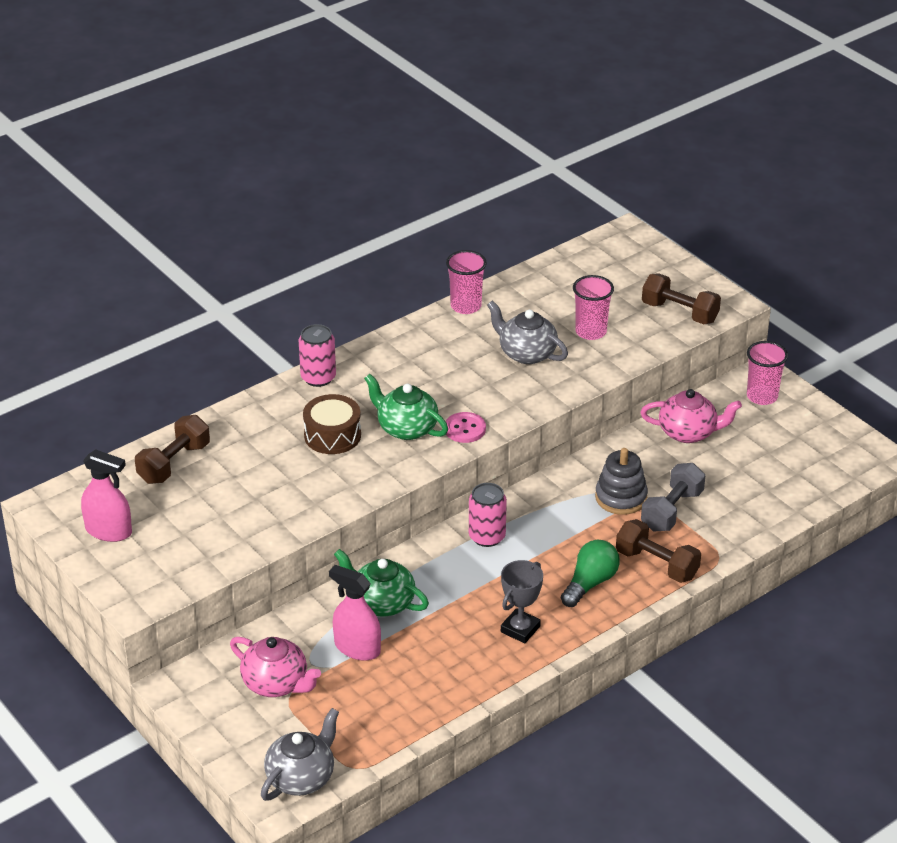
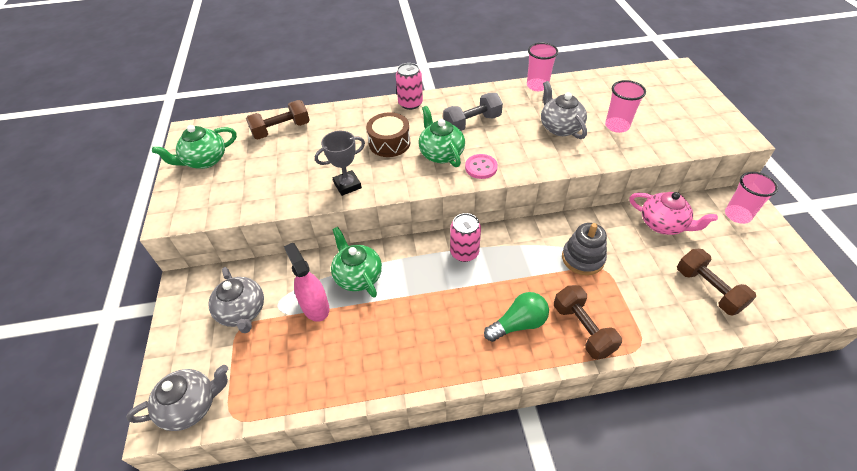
camera: 30 degrees right, 10 degrees up
pink spray bottle [81,449,132,542] -> green teapot [152,125,237,169]
pink teapot [230,637,321,697] -> grey teapot [208,267,264,333]
grey trophy [501,560,543,643] -> grey trophy moved to [315,131,365,196]
grey dumbbell [641,463,705,531] -> grey dumbbell moved to [443,93,503,131]
brown dumbbell [642,273,721,324] -> brown dumbbell moved to [677,249,756,315]

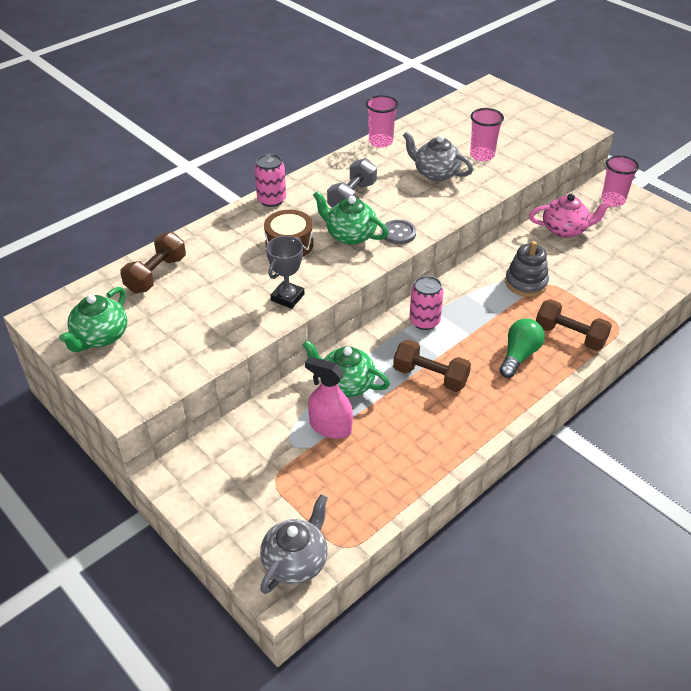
camera: 35 degrees left, 5 degrees down
grey teapot [208,267,264,333] -> none
pink button [465,154,498,179] -> grey button [382,220,416,244]
brown dumbbell [677,249,756,315] -> brown dumbbell moved to [393,340,471,392]

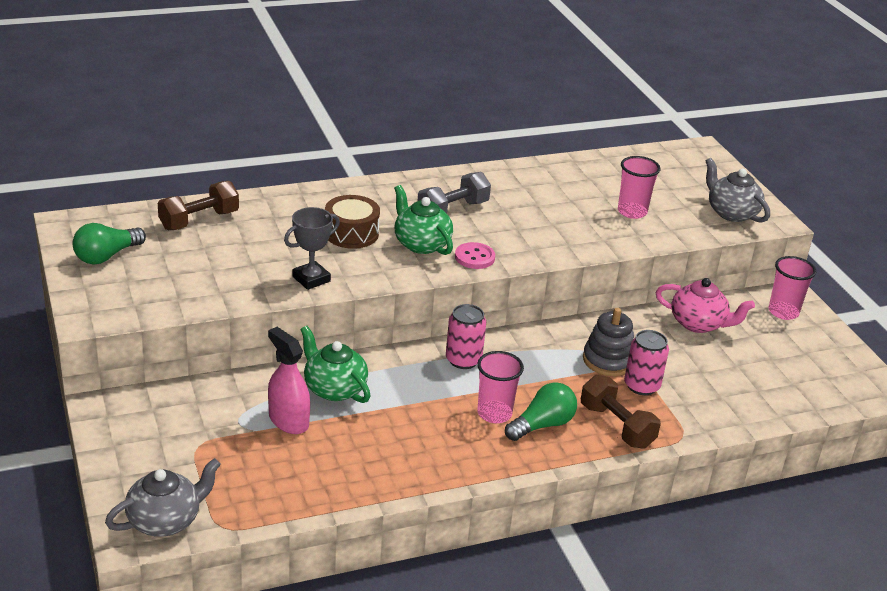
camera: 20 degrees right, 10 degrees down
green teapot [59,287,127,352] -> green light bulb [72,223,146,265]
pink can [254,154,286,207] -> pink can moved to [624,330,669,395]
pink cup [366,95,398,148] -> pink cup moved to [477,351,524,423]
grey button [382,220,416,244] -> pink button [455,242,495,269]
brown dumbbell [393,340,471,392] -> none
grey teapot [403,132,473,181] -> grey teapot moved to [706,158,770,223]

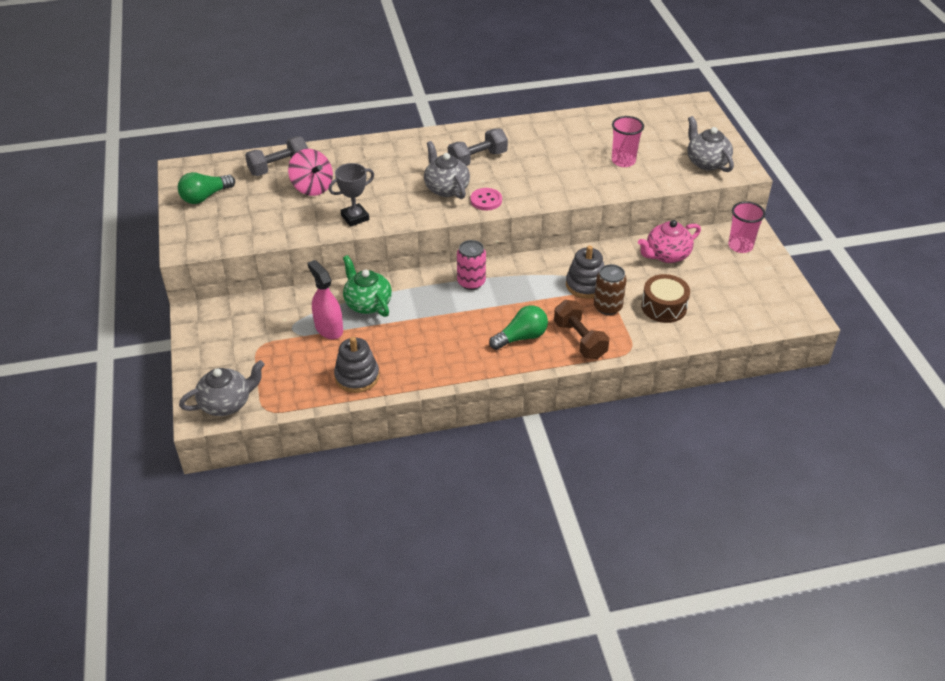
camera: 10 degrees right, 10 degrees up
brown dumbbell [158,181,239,230] -> grey dumbbell [245,136,308,176]
brown drum [325,195,380,249] -> brown drum moved to [641,274,690,323]
green teapot [394,185,453,255] -> grey teapot [424,141,470,199]
pink cup [477,351,524,423] -> none
pink can [624,330,669,395] -> brown can [594,264,627,315]
pink teapot [656,278,755,333] -> pink teapot turned 120 degrees clockwise [638,220,701,263]
none -> pink spinning top [288,149,333,196]
none -> grey stacking toy [334,337,379,393]

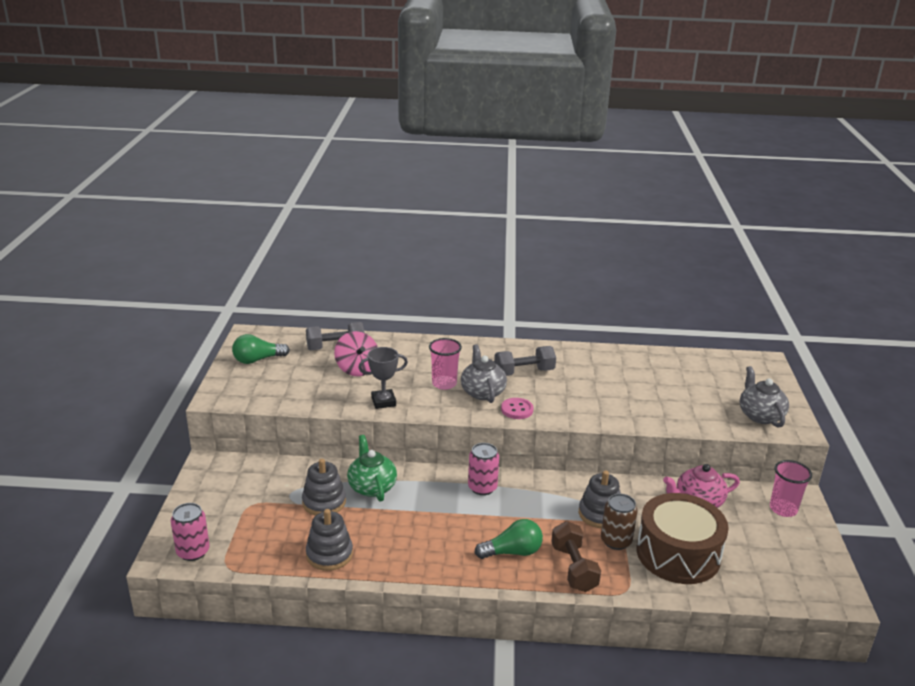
camera: 15 degrees right, 15 degrees down
grey teapot [179,360,265,416] -> pink can [171,503,210,561]
pink spray bottle [308,260,343,340] -> grey stacking toy [302,459,346,516]
pink cup [612,116,644,167] -> pink cup moved to [429,338,462,390]
brown drum [641,274,690,323] -> brown drum [636,493,729,584], size x1.66

